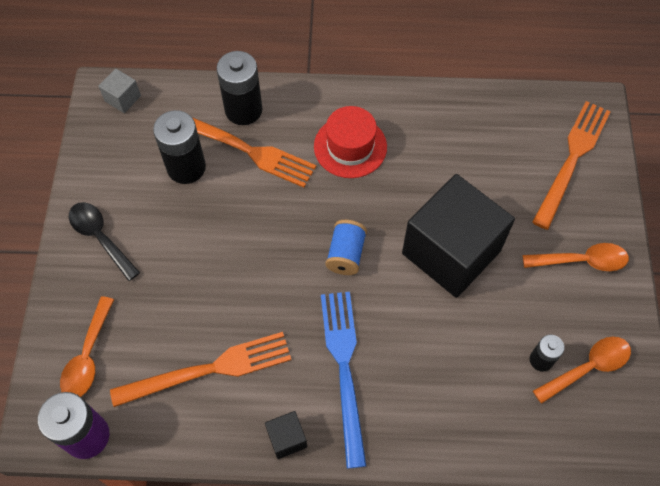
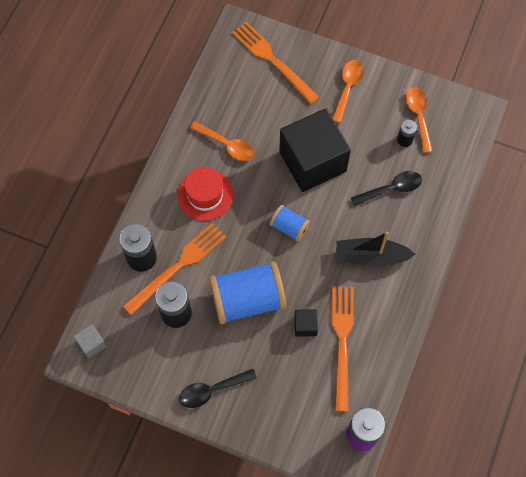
camera: 70 degrees left, 5 degrees up
orange spoon [60,296,114,397] -> orange spoon moved to [190,121,255,161]
black cube [265,411,307,459] -> black cube moved to [294,309,318,337]
blue fork [321,292,366,469] -> black boat [336,232,416,267]
none -> blue spool [209,261,286,324]
none -> black spoon [351,171,422,206]

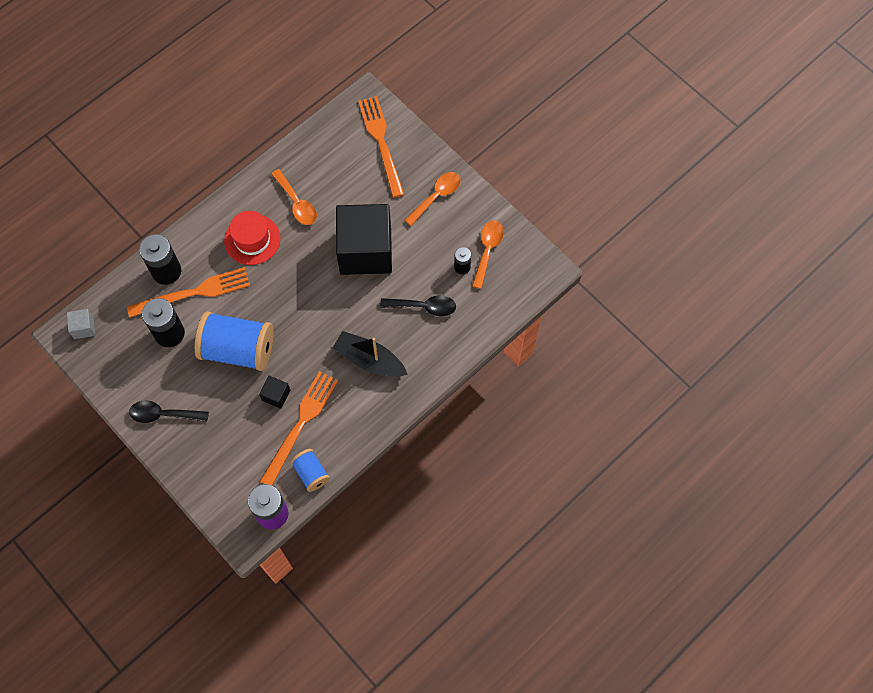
camera: 25 degrees right, 0 degrees up
blue spool [270,205,310,242] -> blue spool moved to [290,449,330,492]

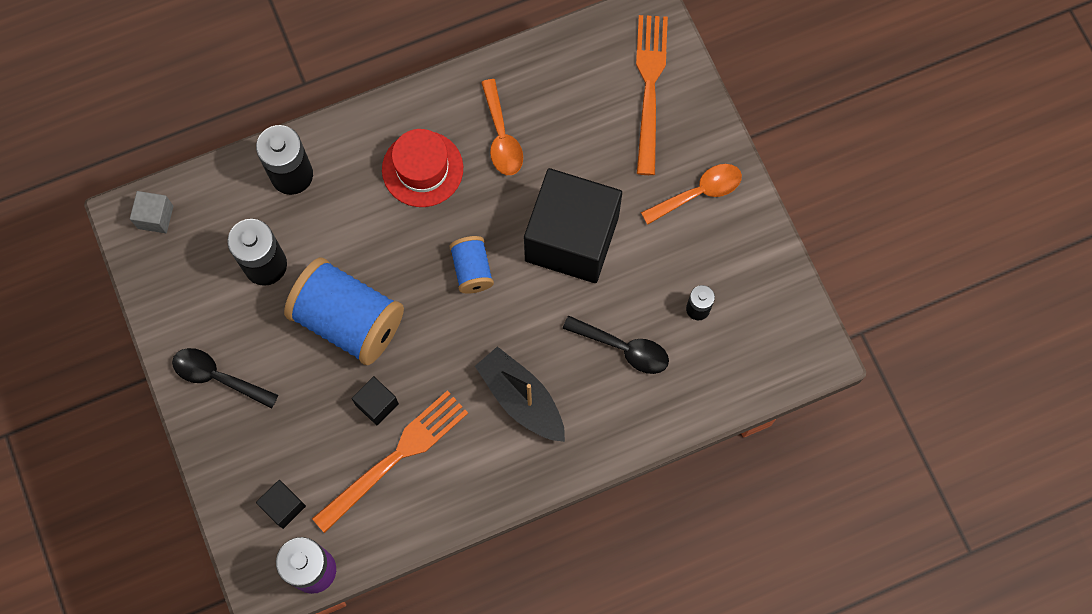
camera: 20 degrees right, 5 degrees up
orange fork [127,267,250,318] -> none
blue spool [290,449,330,492] -> blue spool moved to [449,236,494,294]
orange spoon [472,221,504,289] -> none
none -> black cube [256,480,306,529]

